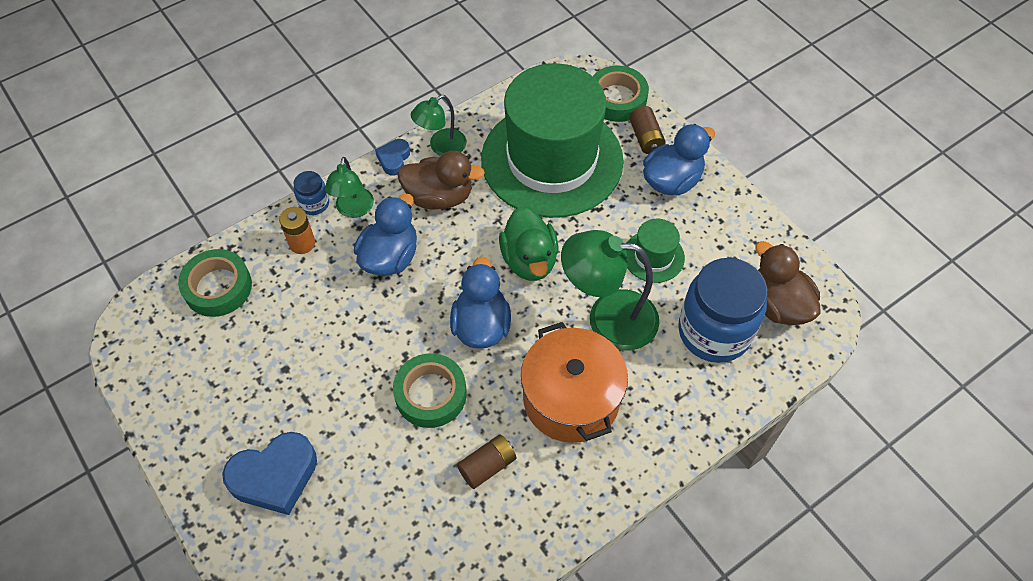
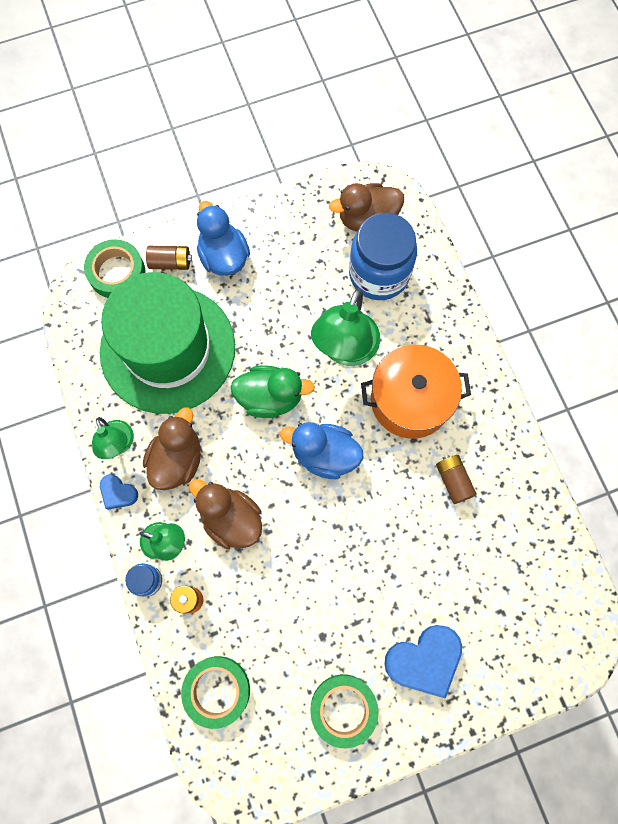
camera: 75 degrees left, 15 degrees up
blue heart [222,432,317,515] -> blue heart turned 75 degrees clockwise [384,625,462,699]
blue duck [354,194,417,276] -> brown duck [189,479,262,550]
green tape [393,353,467,428] -> green tape moved to [311,674,378,748]
green hat [626,219,685,283] -> none

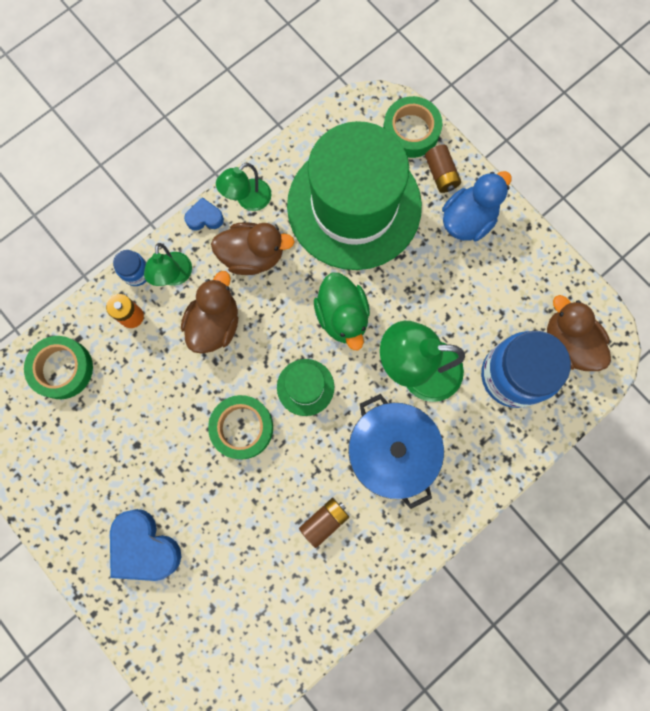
camera: 70 degrees right, 5 degrees up
blue heart [100,474,138,510] -> blue heart turned 75 degrees clockwise [184,197,224,231]
blue duck [280,422,363,479] -> green hat [277,359,334,416]
green tape [311,674,378,748] -> green tape moved to [208,395,273,459]
orange pot [361,345,471,439] -> blue pot [348,394,444,509]

